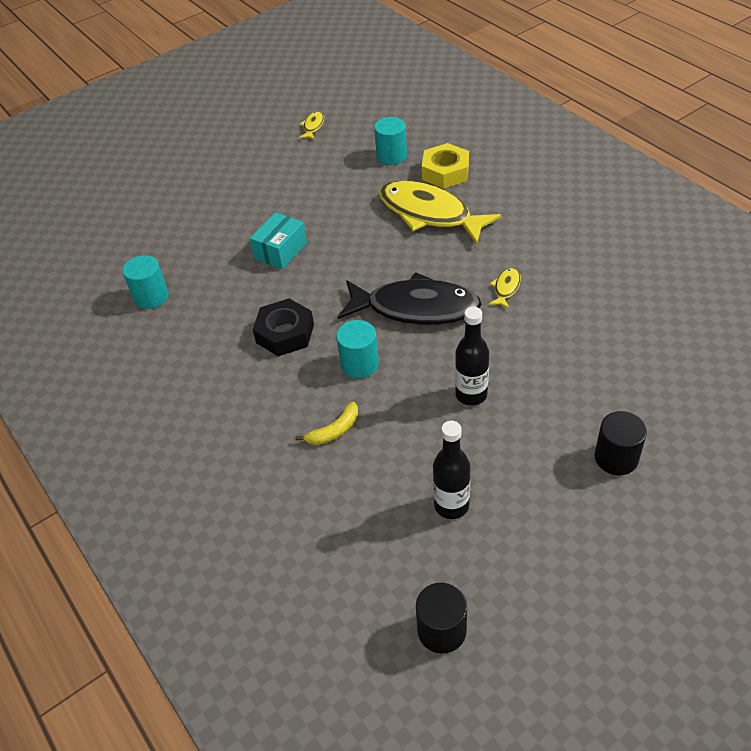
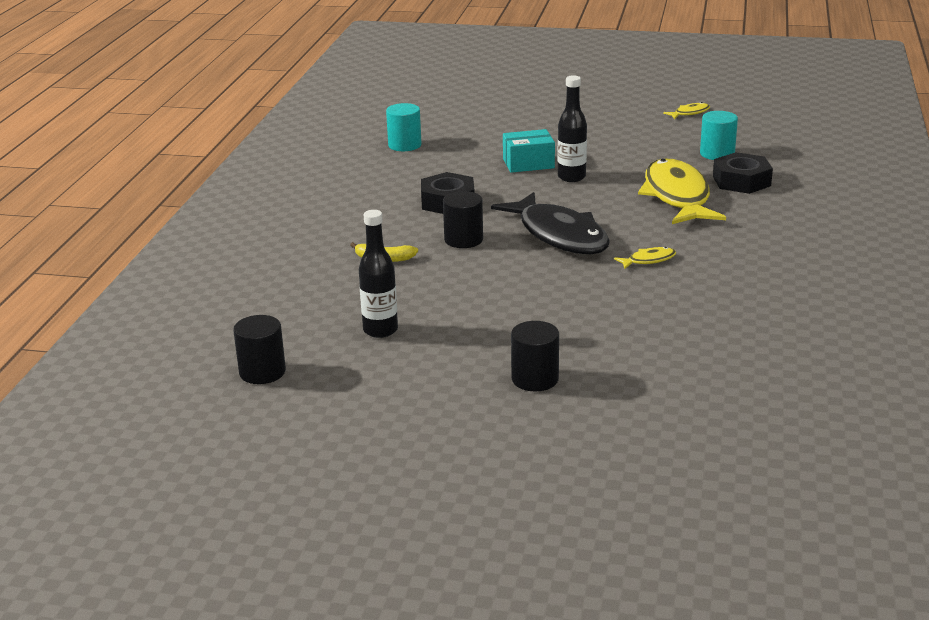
camera: 45 degrees right, 20 degrees down
turquoise cylinder [336,320,379,378] -> black cylinder [443,191,483,248]
yellow nut [422,143,469,189] -> black nut [713,152,773,194]
black bottle [455,307,489,406] -> black bottle moved to [557,75,587,182]

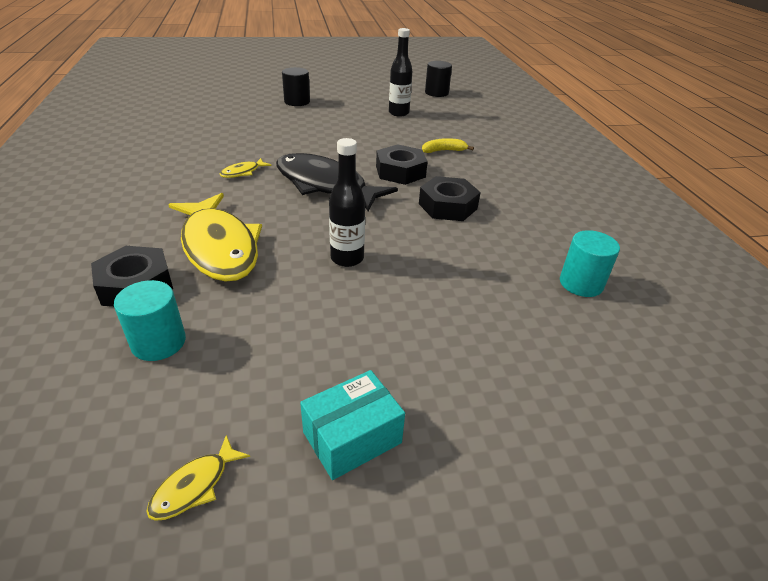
camera: 155 degrees right, 10 degrees up
black cylinder [443,191,483,248] -> black nut [376,144,428,185]
turquoise box [503,129,555,173] -> turquoise box moved to [300,370,405,480]

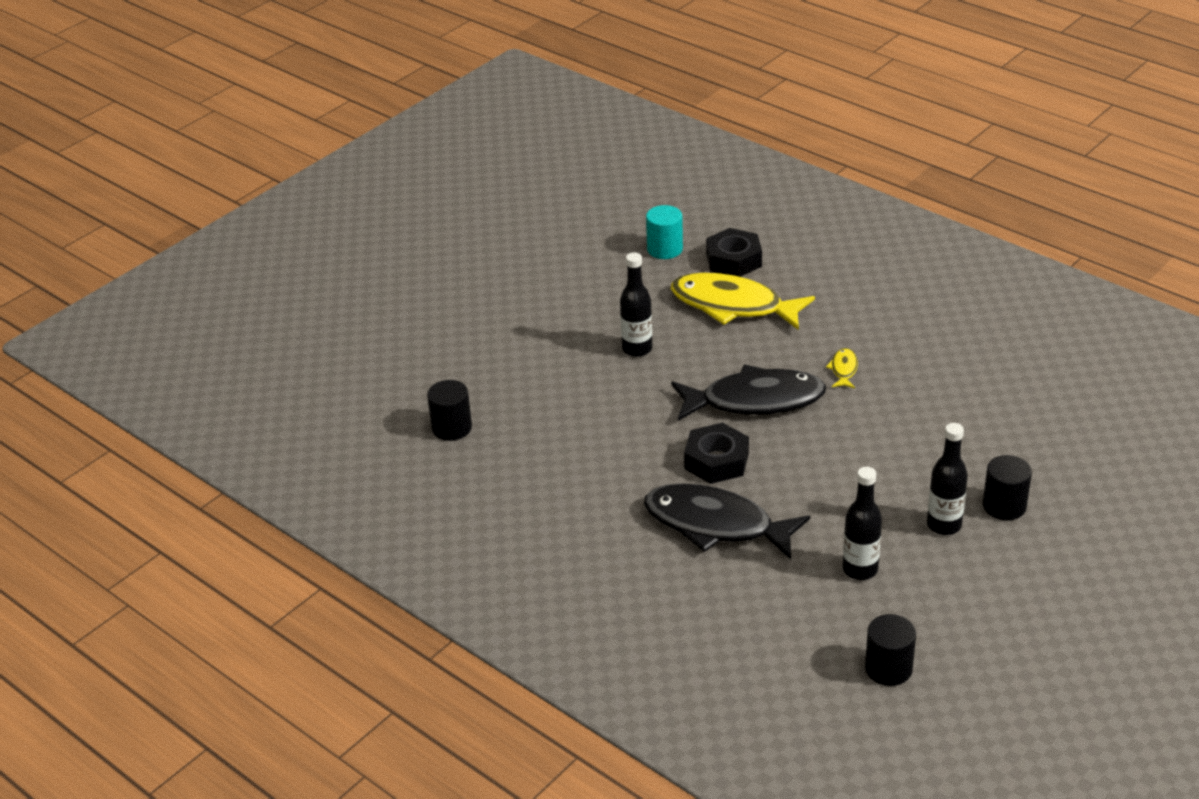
camera: 145 degrees right, 0 degrees up
yellow fish [146,435,250,521] -> none
turquoise box [300,370,405,480] -> none
black nut [419,176,481,221] -> none
yellow banana [422,138,474,153] -> black fish [644,483,810,560]
turquoise cylinder [560,230,620,297] -> black cylinder [427,380,472,441]
none -> black bottle [927,423,968,535]

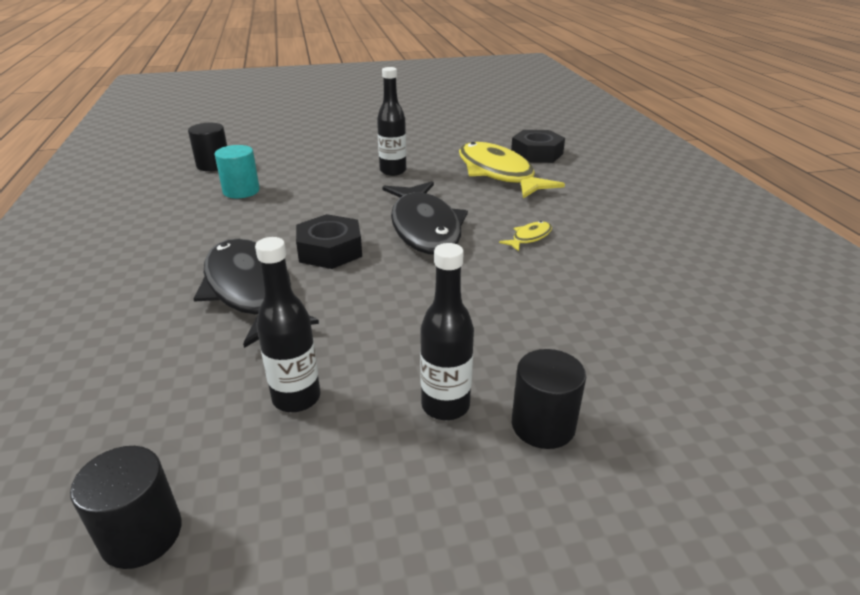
camera: 35 degrees right, 5 degrees down
turquoise cylinder [646,205,683,259] -> turquoise cylinder moved to [215,145,260,198]
black fish [671,365,826,421] -> black fish turned 45 degrees clockwise [382,181,468,255]

